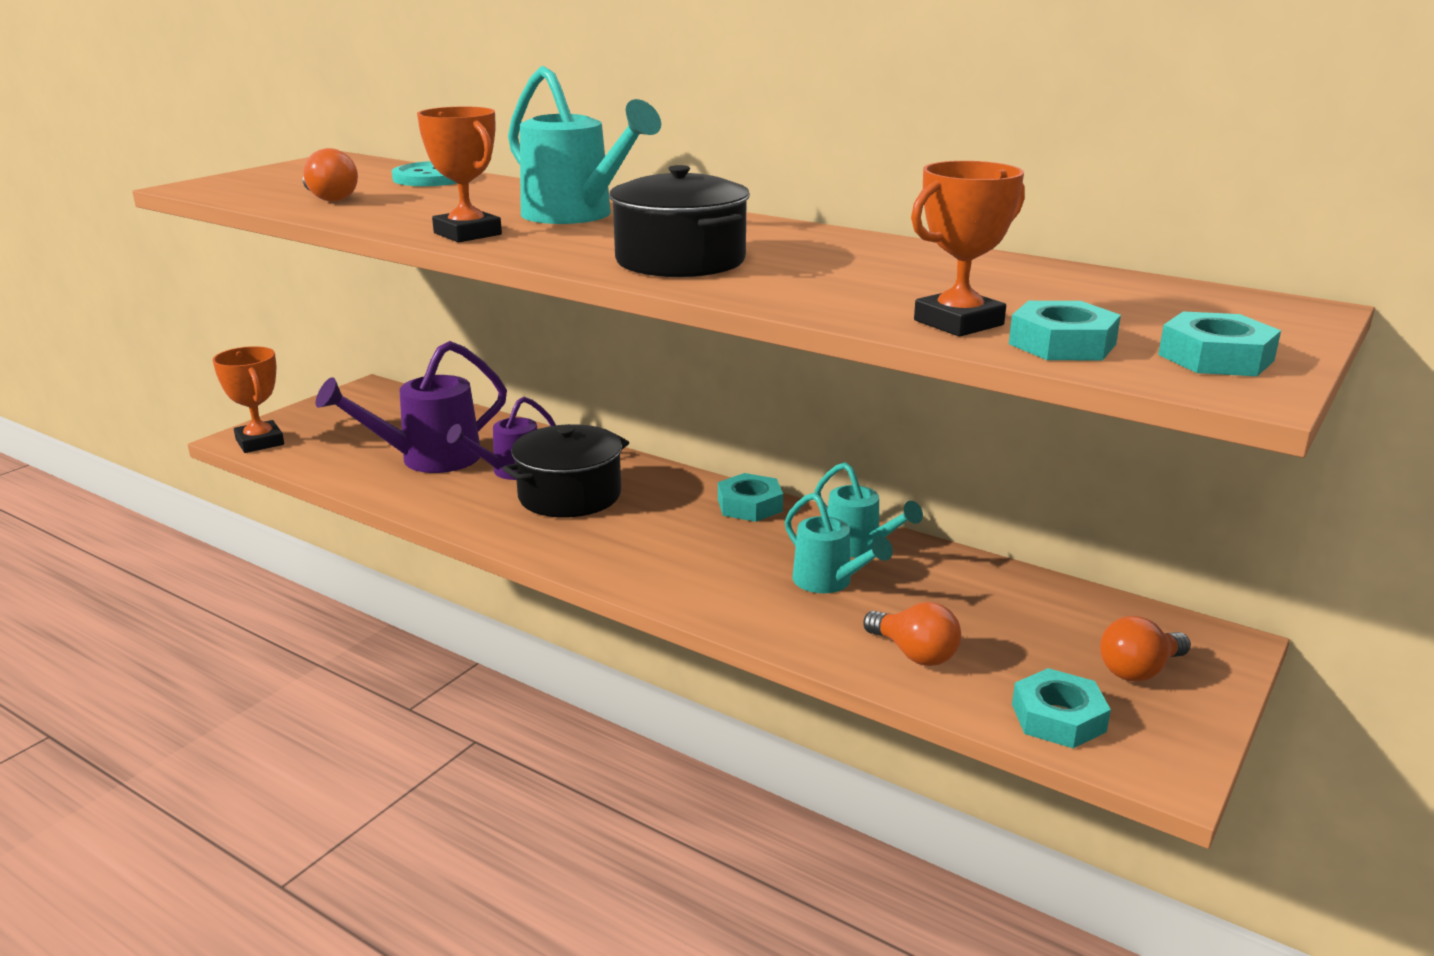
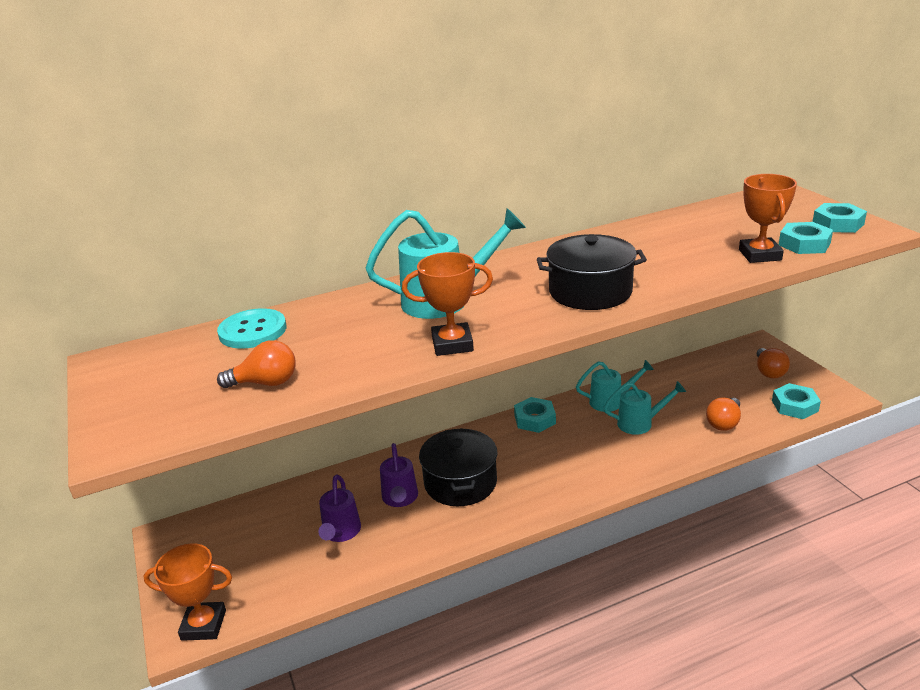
camera: 55 degrees left, 5 degrees up
purple watering can [316,341,507,473] -> purple watering can [318,475,361,542], size x0.62
orange light bulb [863,602,961,666] -> orange light bulb turned 135 degrees clockwise [706,397,741,431]

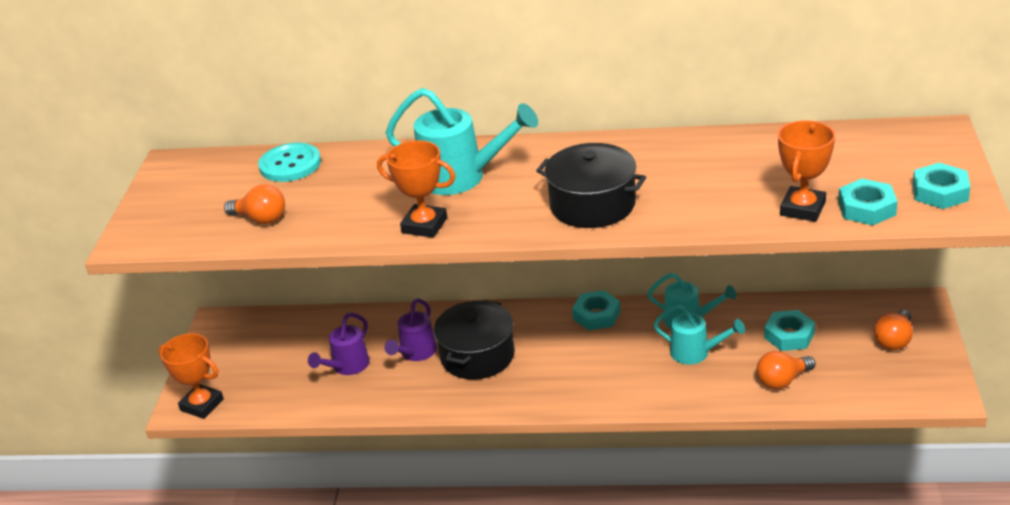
camera: 30 degrees right, 5 degrees up
turquoise nut [772,383,821,419] -> turquoise nut moved to [764,310,815,351]

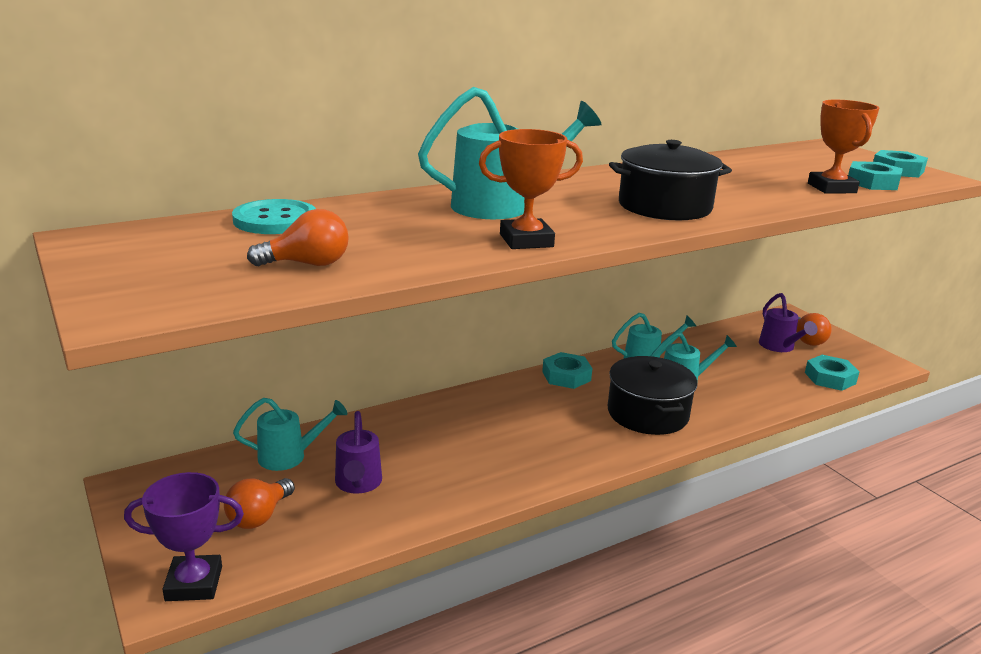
camera: 40 degrees left, 10 degrees down
orange trophy [158,333,224,419] -> purple trophy [124,472,244,601]
purple watering can [384,298,437,361] -> purple watering can moved to [759,293,818,352]
black pot [434,300,515,379] -> black pot moved to [608,356,698,435]
orange light bulb [757,351,815,389] -> orange light bulb moved to [224,478,295,529]
turquoise nut [764,310,815,351] -> turquoise nut moved to [805,355,859,391]
none -> turquoise watering can [233,398,347,471]

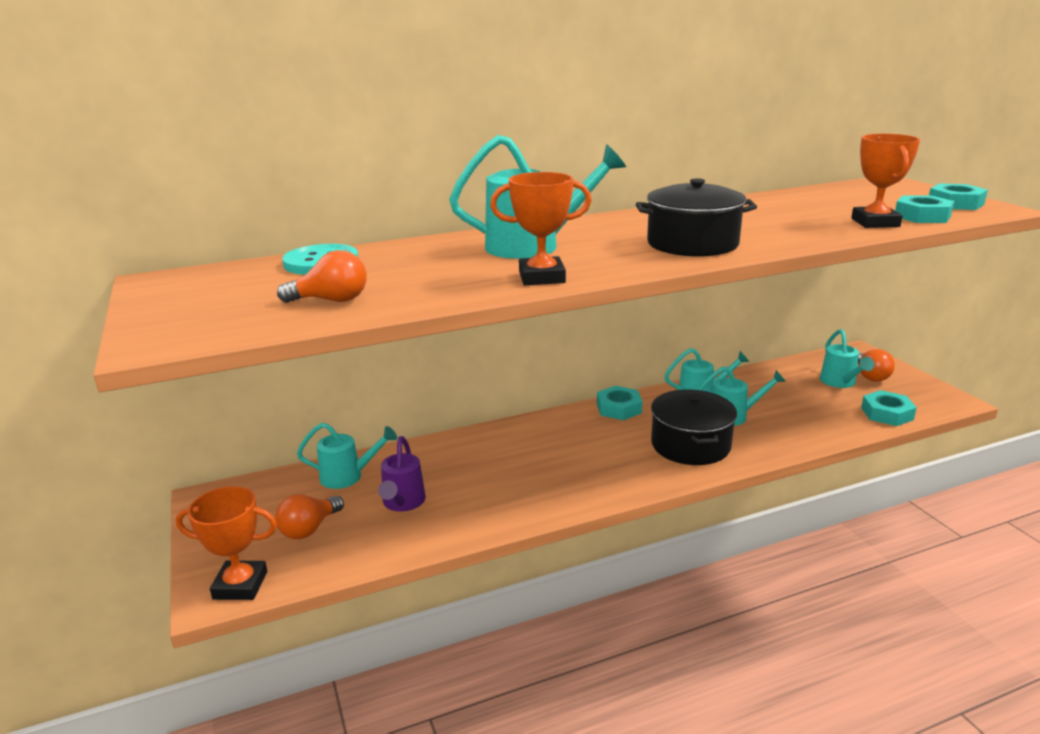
camera: 10 degrees right, 0 degrees up
purple trophy [124,472,244,601] -> orange trophy [176,486,277,600]
purple watering can [759,293,818,352] -> turquoise watering can [820,329,874,388]

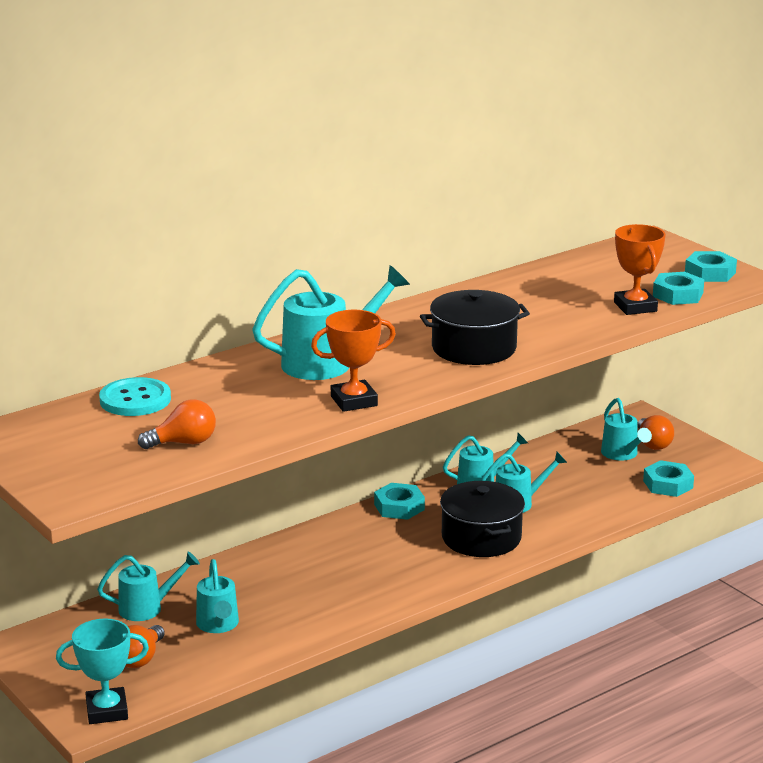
camera: 15 degrees left, 0 degrees up
orange trophy [176,486,277,600] -> turquoise trophy [56,619,149,724]
purple watering can [378,436,426,512] -> turquoise watering can [196,559,239,633]

